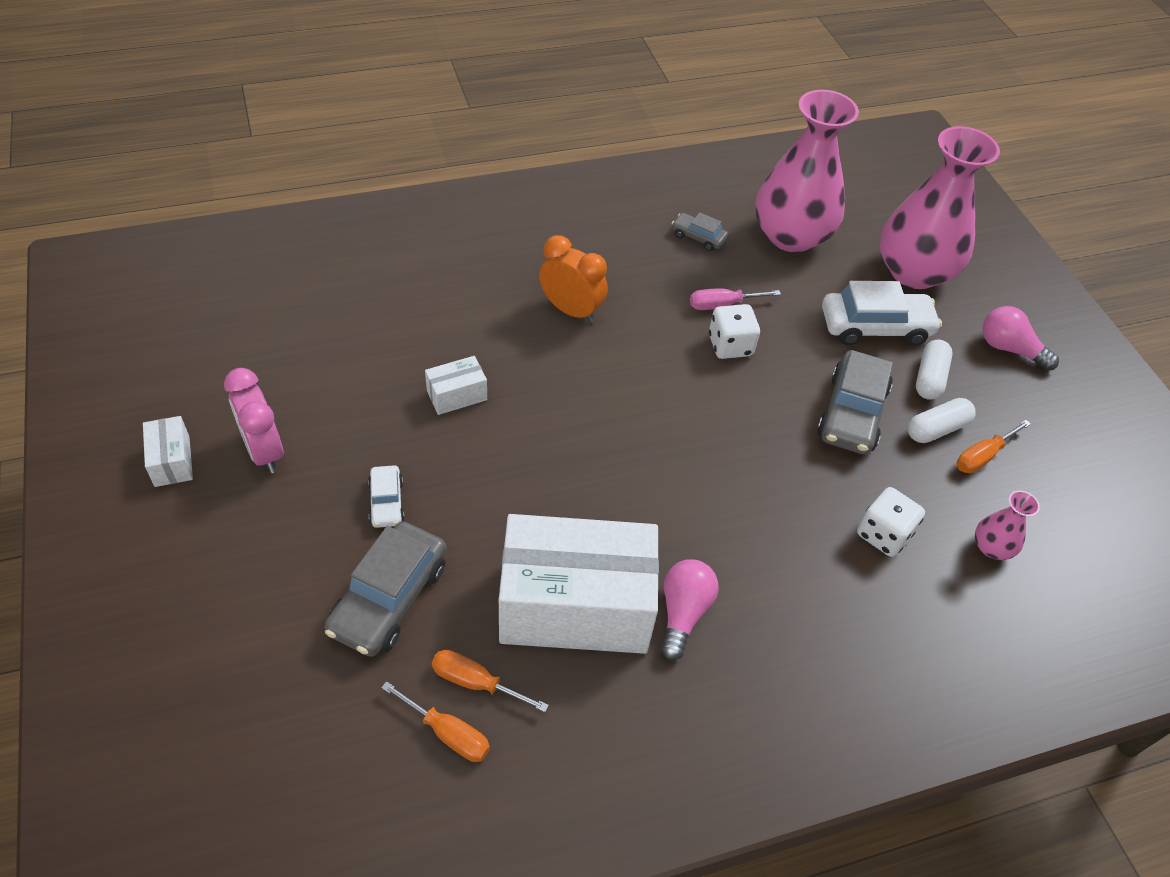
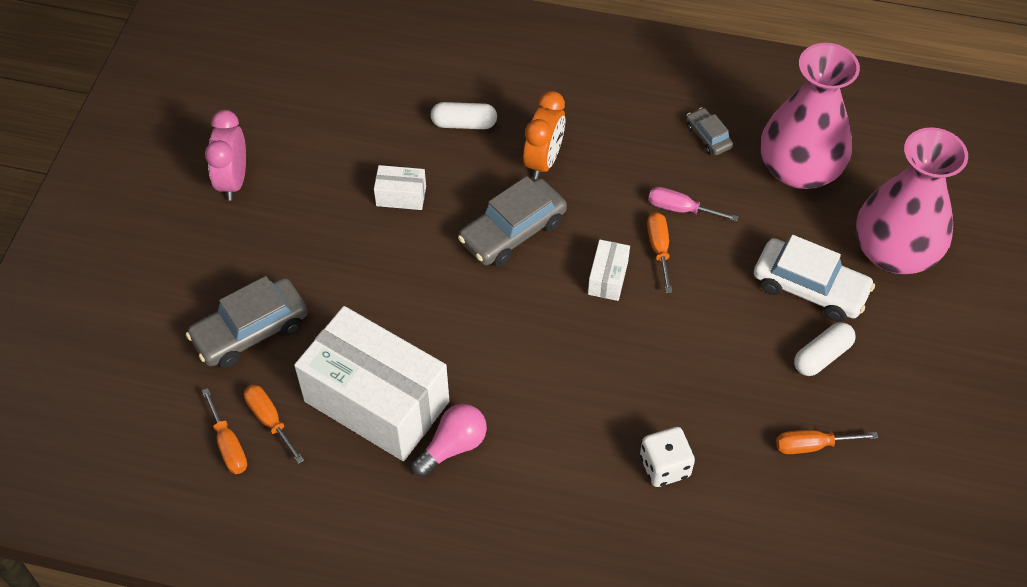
camera: 35 degrees right, 5 degrees up
white box [143,416,193,487] -> white box moved to [588,240,630,301]
white car [368,465,405,528] -> none
orange clock [539,235,608,323] -> orange clock turned 45 degrees clockwise [523,91,565,179]
white dice [709,304,760,359] -> orange screwdriver [647,212,672,293]
grey car [817,350,893,454] -> grey car moved to [458,176,567,267]
white capsule [908,398,976,443] -> white capsule moved to [431,102,497,129]
pink vase [975,491,1040,560] -> none
pink light bulb [983,306,1059,371] -> none

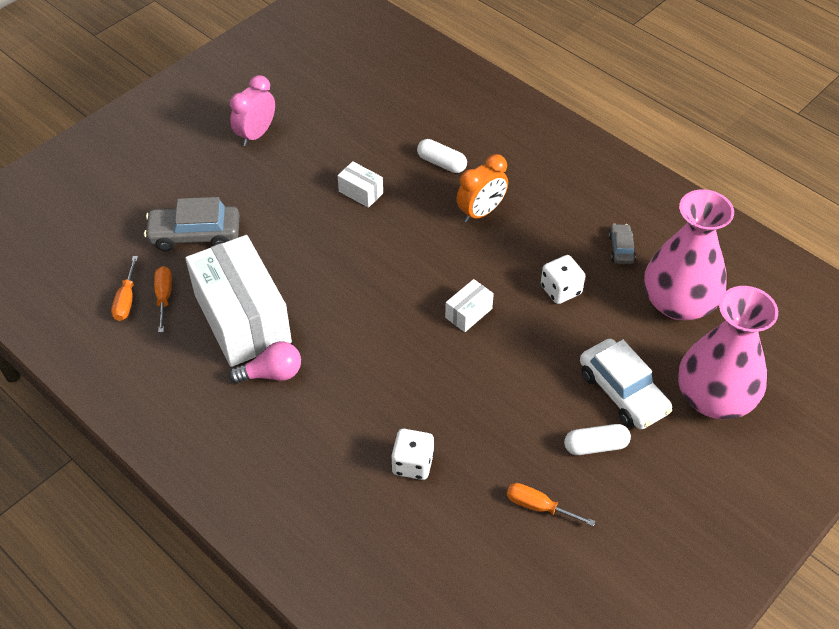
camera: 30 degrees right, 5 degrees down
grey car [458,176,567,267] -> none
orange screwdriver [647,212,672,293] -> none
pink screwdriver [648,187,739,221] -> white dice [541,255,585,304]

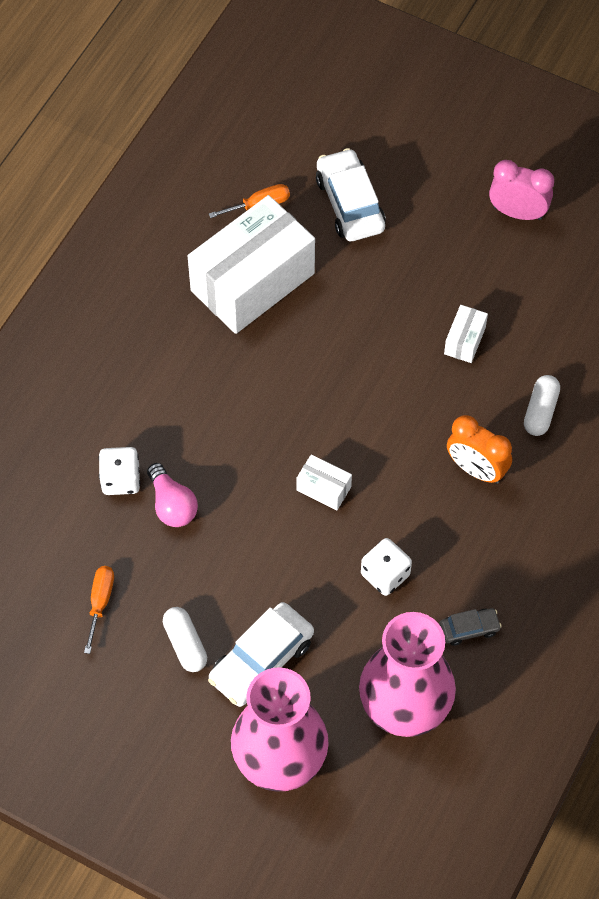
camera: 75 degrees right, 10 degrees up
orange screwdriver [111,256,138,321] -> none
grey car [144,197,239,251] -> white car [316,148,386,241]
pink light bulb [229,342,301,383] -> pink light bulb moved to [147,463,198,527]

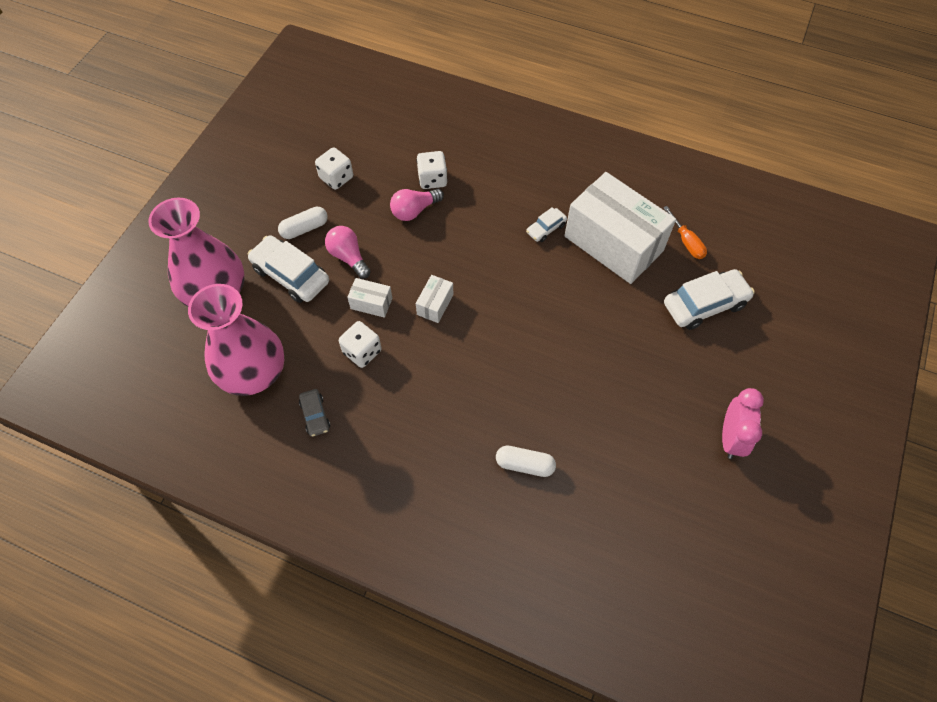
camera: 85 degrees right, 0 degrees up
orange screwdriver [84,566,114,654] -> white dice [315,147,353,190]
white box [444,305,488,363] -> white box moved to [347,278,392,318]
orange clock [447,415,512,484] -> none
none -> pink light bulb [325,226,371,279]
none -> white car [526,207,567,242]

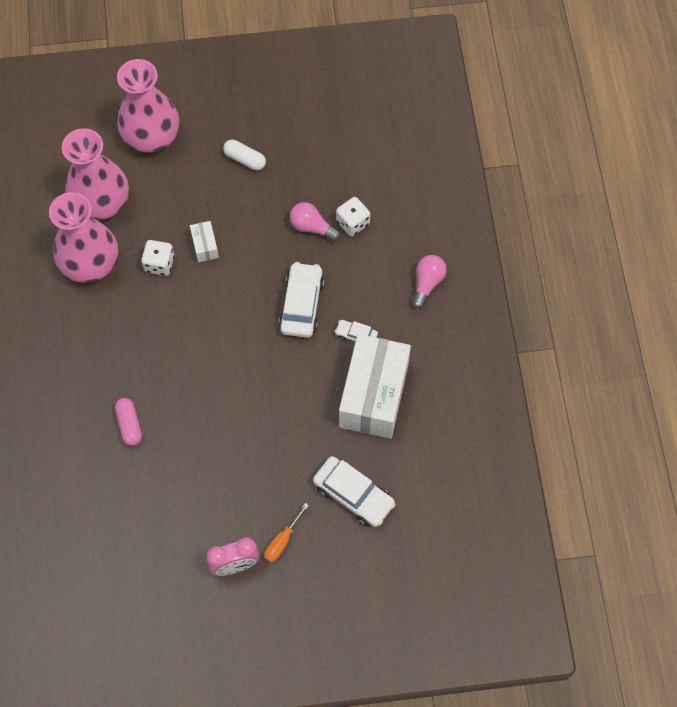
camera: 60 degrees right, 5 degrees up
white car [248,235,329,303] -> white car moved to [279,262,324,338]
grey car [299,389,330,437] -> pink vase [49,192,118,283]
white dice [315,147,353,190] -> none
pink light bulb [325,226,371,279] -> pink light bulb moved to [412,255,447,309]
white box [416,275,454,323] -> none
white capsule [496,446,556,477] -> pink capsule [115,398,142,446]
orange screwdriver [663,206,707,259] -> orange screwdriver moved to [264,503,309,563]

